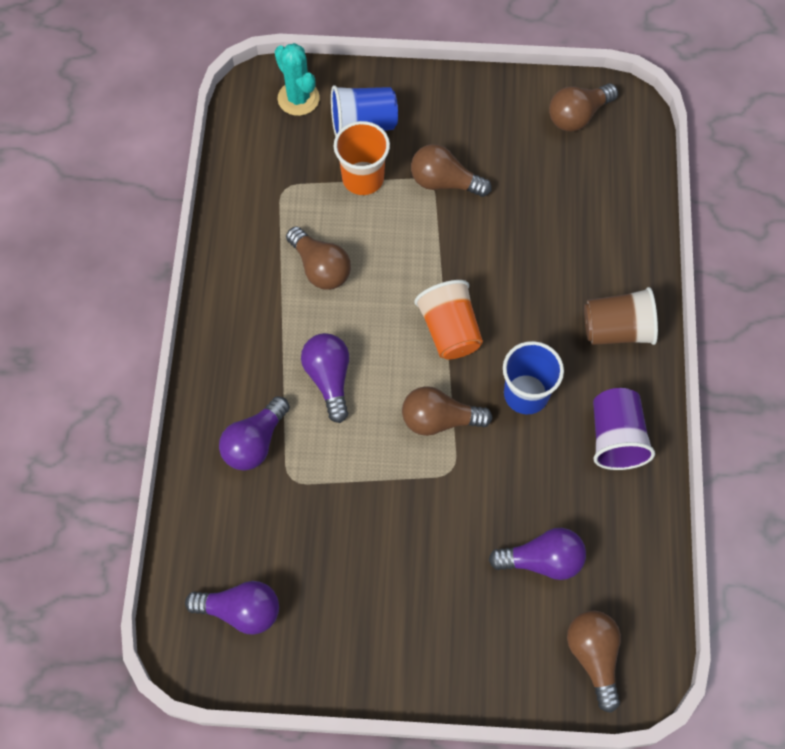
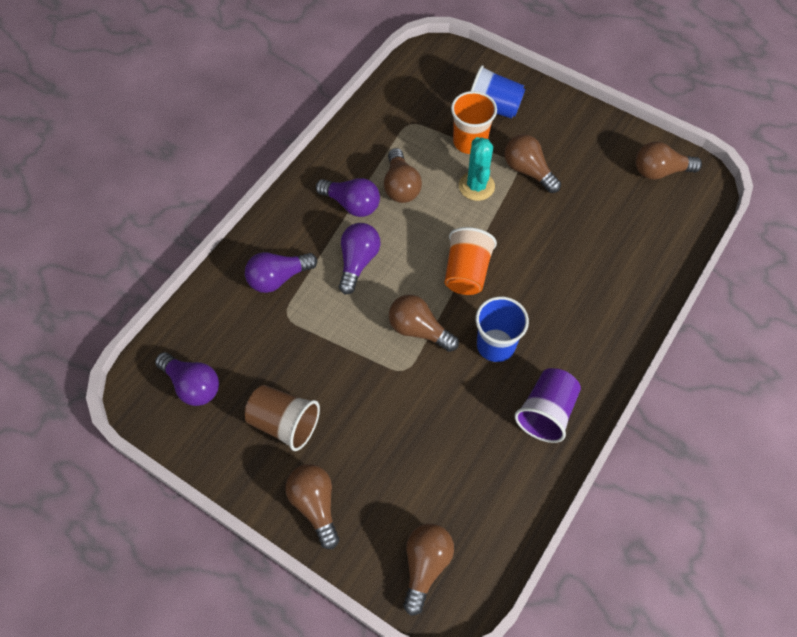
camera: 30 degrees right, 5 degrees down
turquoise cactus [275,43,320,116] -> turquoise cactus moved to [459,137,495,201]
purple light bulb [489,528,586,580] -> purple light bulb moved to [316,178,380,217]
brown cup [584,287,658,345] -> brown cup moved to [245,385,320,451]
none -> brown light bulb [285,464,339,549]

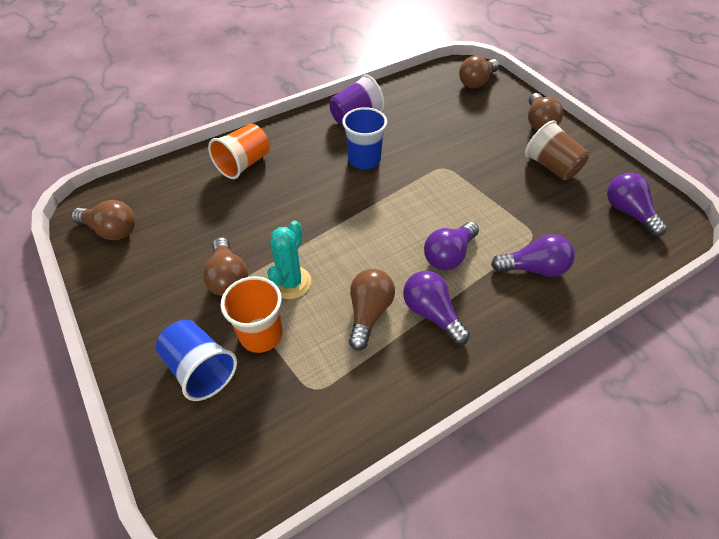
camera: 155 degrees left, 10 degrees down
brown light bulb [389,295,459,352] -> none
orange cup [445,227,497,295] -> orange cup moved to [208,124,270,179]

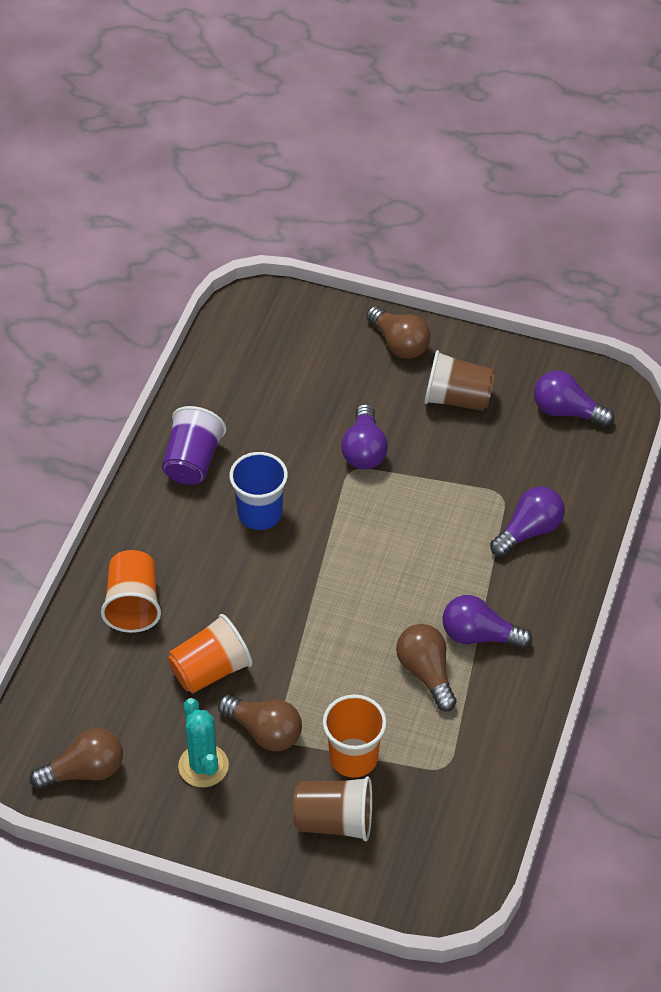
camera: 40 degrees left, 0 degrees up
blue cup [156,320,237,401] -> brown cup [293,776,372,841]
turquoise cactus [267,220,311,299] -> turquoise cactus moved to [178,698,229,787]
purple light bulb [424,222,479,270] -> purple light bulb moved to [341,404,388,470]
brown light bulb [459,56,499,89] -> none
none -> orange cup [168,614,252,693]

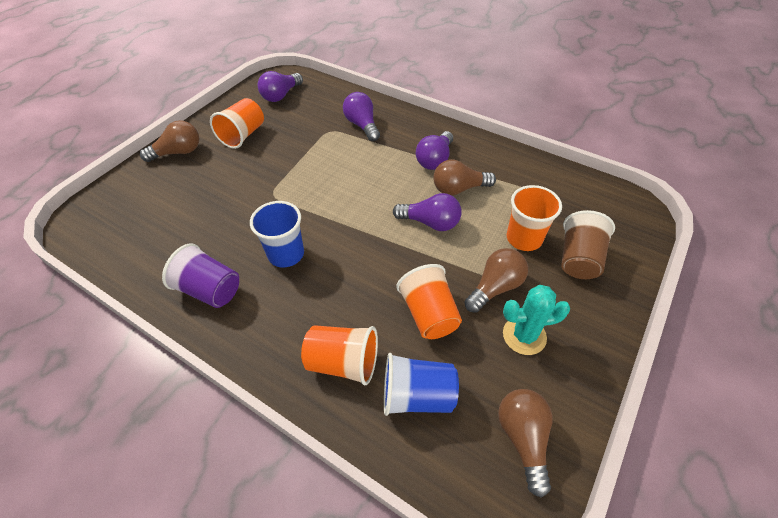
camera: 75 degrees left, 0 degrees up
purple light bulb [341,404,388,470] -> purple light bulb moved to [393,193,462,231]
brown cup [424,350,495,411] -> orange cup [210,98,264,149]
none -> blue cup [384,353,459,416]

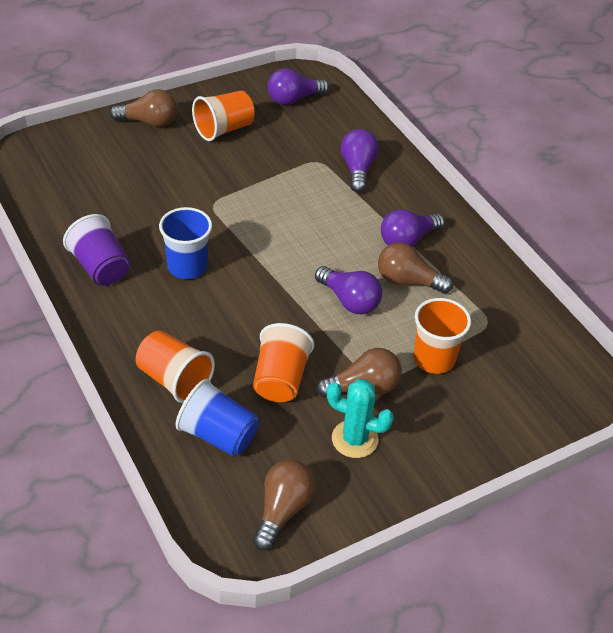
camera: 25 degrees right, 5 degrees down
brown cup [561,210,615,279] -> none

